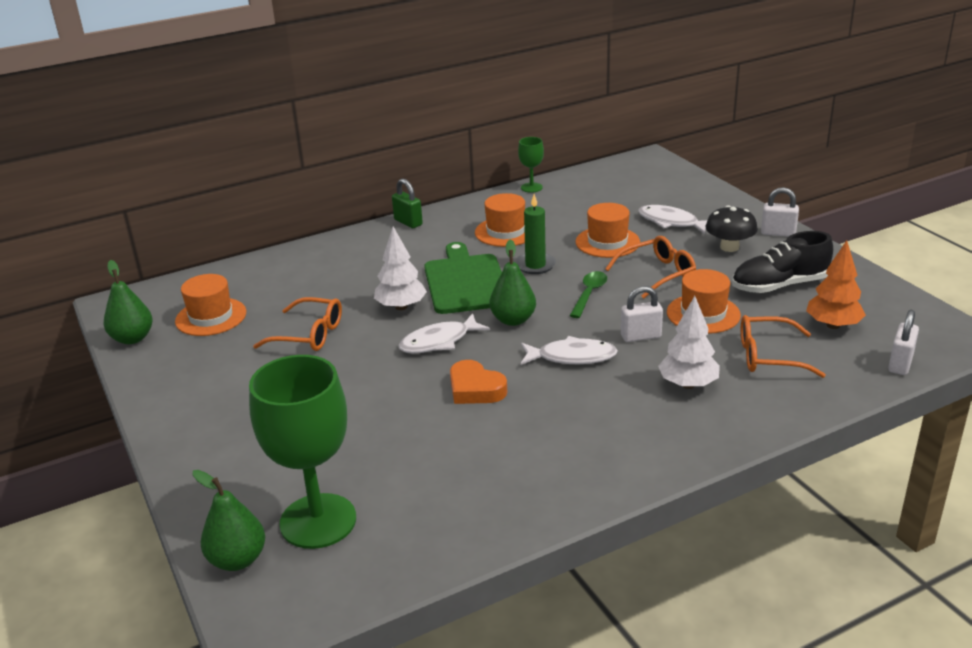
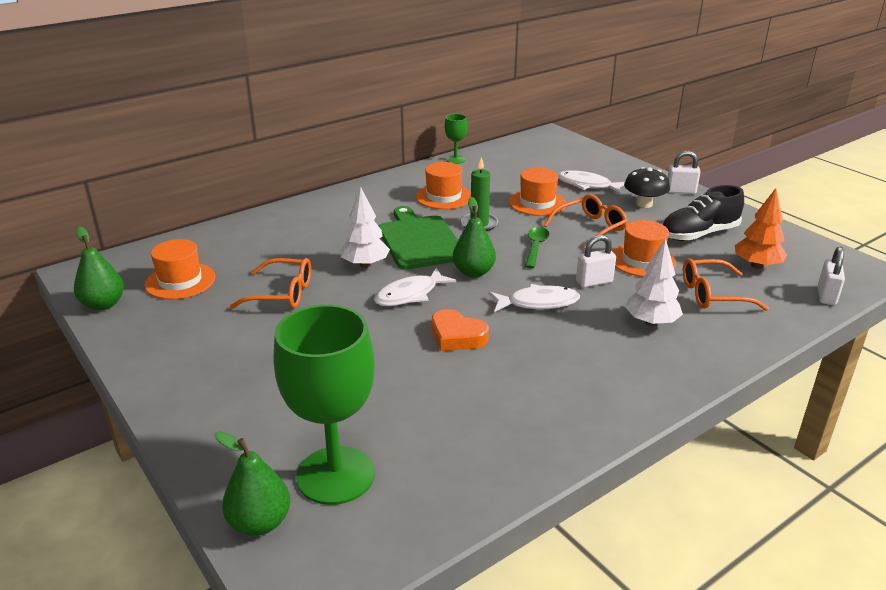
camera: 10 degrees left, 0 degrees up
green padlock [392,179,423,228] -> none

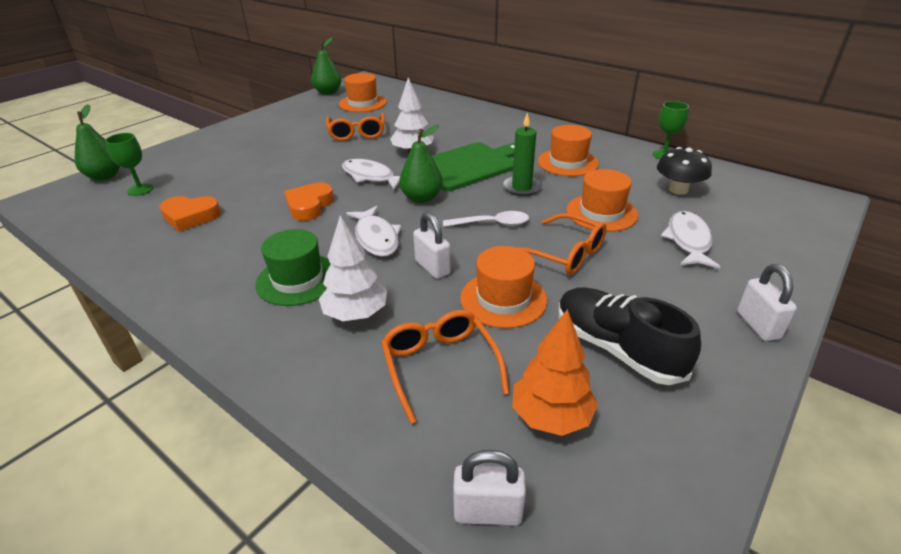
camera: 75 degrees right, 5 degrees up
green goblet [274,304,375,505] -> green goblet [105,133,154,196], size x0.46
green spoon [525,227,549,268] -> white spoon [443,211,529,227]
black mushroom [624,167,670,208] -> black mushroom moved to [657,147,712,195]
none -> orange heart [160,196,221,232]
none -> green hat [255,229,330,306]

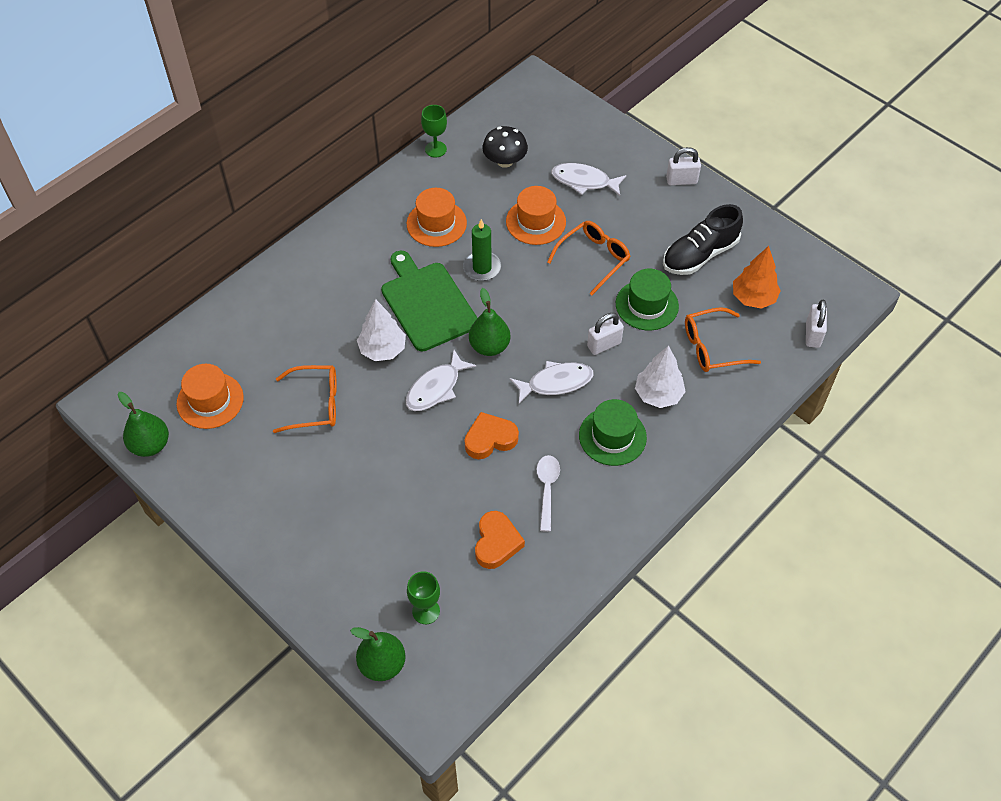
camera: 85 degrees left, 20 degrees up
orange heart [284,182,334,221] -> orange heart turned 135 degrees clockwise [465,412,519,459]
white spoon [443,211,529,227] -> white spoon moved to [537,455,560,532]
orange hat [460,246,547,328] -> green hat [616,269,679,331]

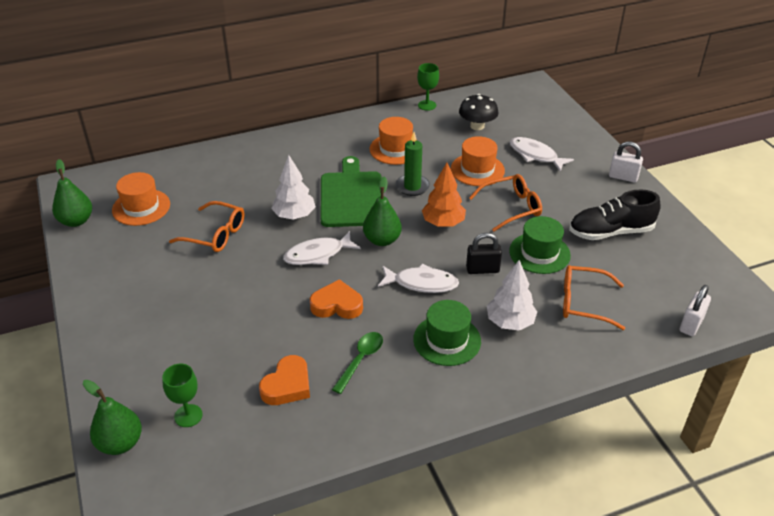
camera: 25 degrees right, 15 degrees down
white spoon [537,455,560,532] -> green spoon [332,332,383,394]
white padlock [587,313,624,355] -> black padlock [466,233,502,274]
orange tree [733,246,781,309] -> orange tree moved to [422,163,466,227]

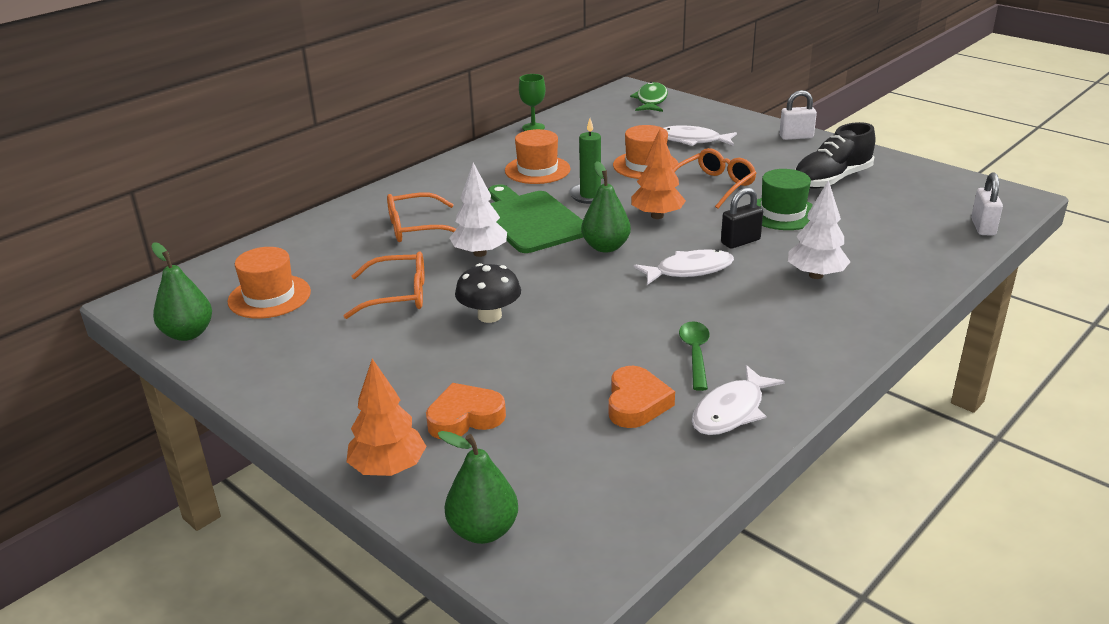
camera: 25 degrees left, 10 degrees down
green goblet [162,364,203,427] -> none
white fish [283,231,361,265] -> white fish moved to [692,365,785,435]
orange heart [310,279,363,319] -> orange heart moved to [426,383,506,439]
green hat [413,300,481,366] -> none
black mushroom [459,94,498,130] -> black mushroom moved to [455,263,521,323]
orange glasses [563,265,625,330] -> orange glasses moved to [387,192,456,242]
none -> orange tree [346,359,426,476]
none -> green fish [630,82,668,112]

